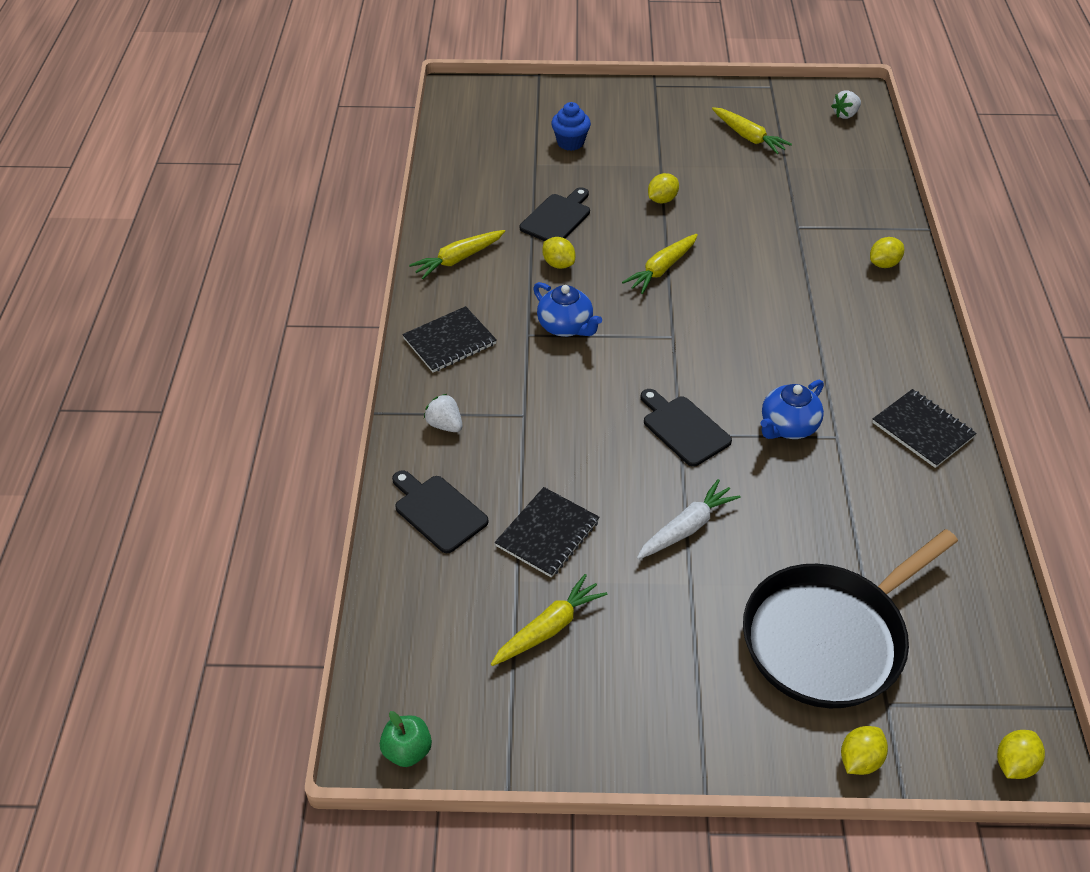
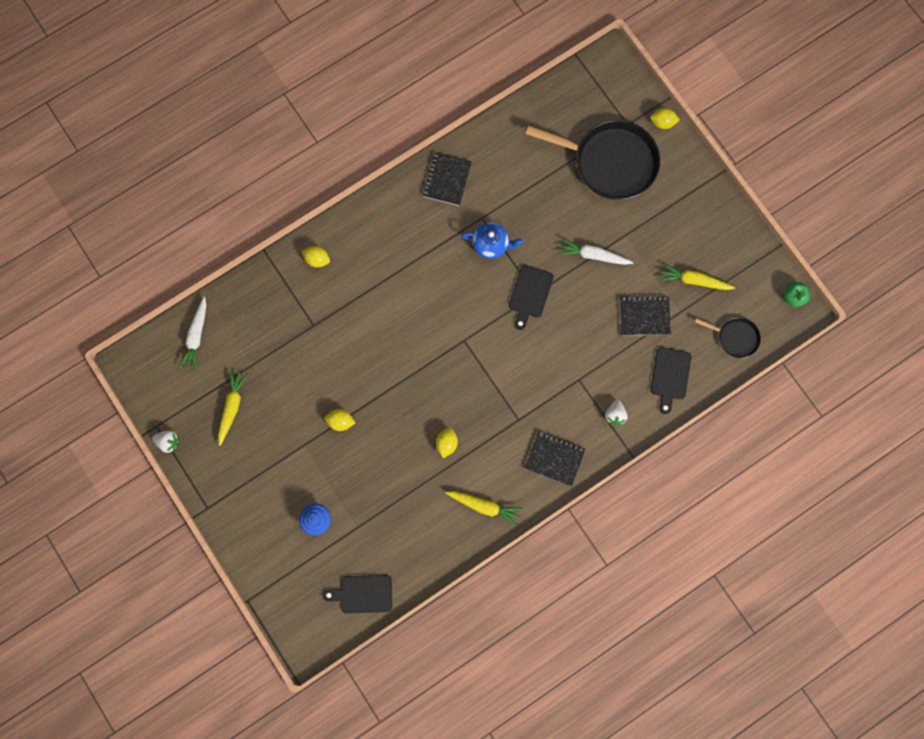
camera: 125 degrees left, 30 degrees up
black cutting board [520,187,590,241] -> black cutting board moved to [323,575,392,613]
blue teapot [533,282,602,337] -> none
yellow carrot [622,234,698,294] -> none
white strawberry [831,90,861,119] -> white strawberry moved to [152,431,178,453]
yellow lemon [997,730,1045,779] -> none
none -> white carrot [179,297,206,371]
none -> black pan [695,317,761,358]

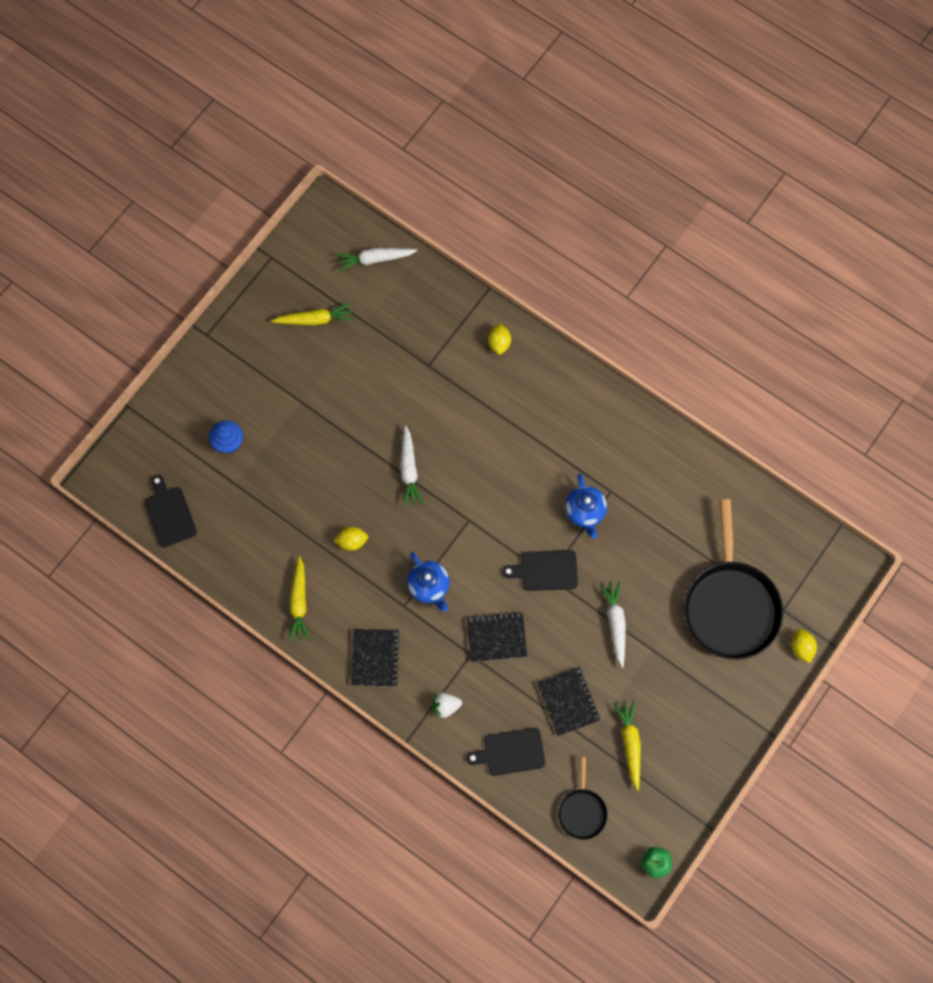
camera: 70 degrees right, 5 degrees down
white strawberry [152,431,178,453] -> none
yellow lemon [325,409,355,431] -> none
black notebook [422,152,472,206] -> black notebook moved to [467,611,527,662]
none -> white carrot [400,425,423,507]
none -> blue teapot [407,552,450,612]

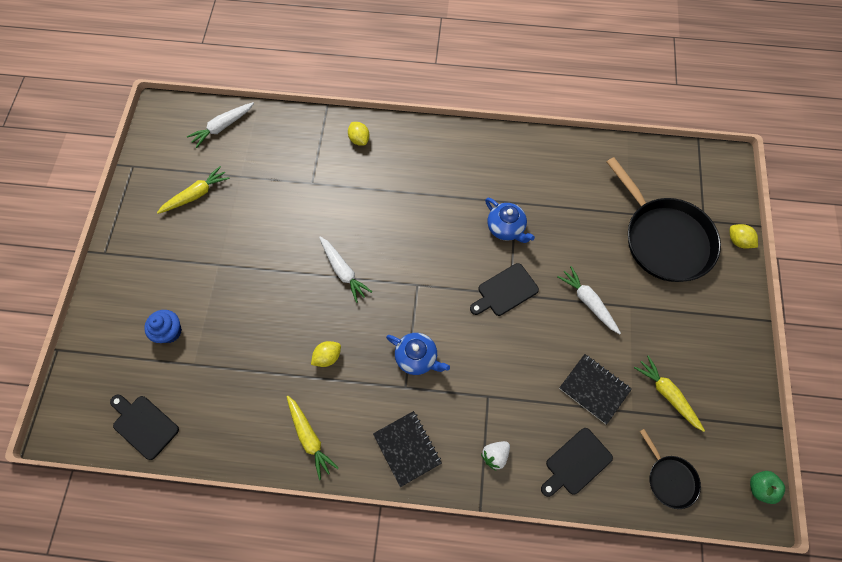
camera: 30 degrees left, 5 degrees down
black notebook [467,611,527,662] -> none

